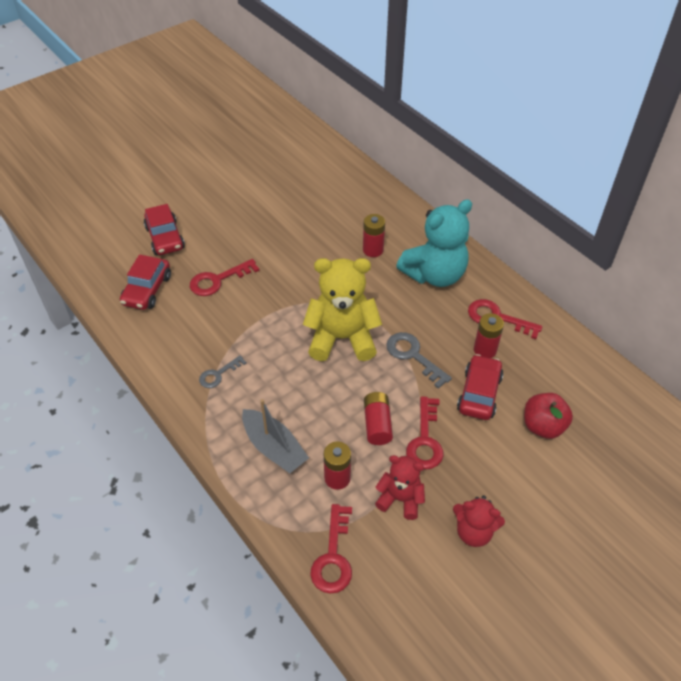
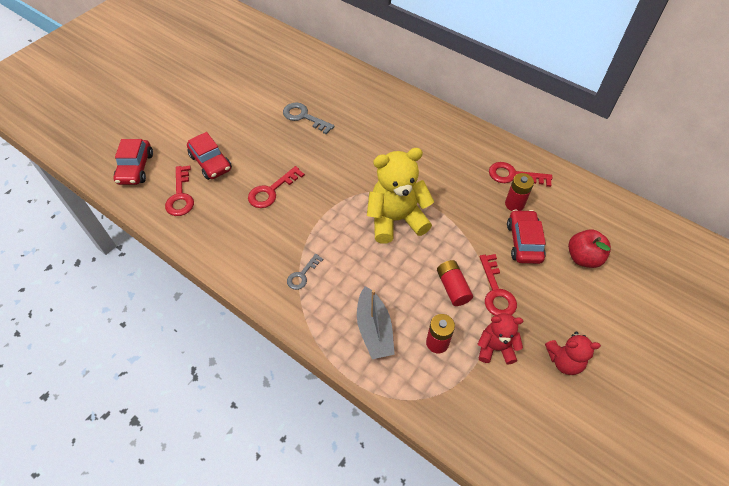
camera: 15 degrees left, 5 degrees up
red car [120,254,171,310] -> red car moved to [114,139,153,185]
grey boat [242,399,309,473] -> grey boat turned 45 degrees clockwise [357,286,395,359]
red key [310,504,352,593] -> red key moved to [165,166,194,216]
red battery [363,214,385,257] -> none
grey key [386,332,452,389] -> grey key moved to [283,103,335,135]
turquoise teddy bear [396,199,472,287] -> none

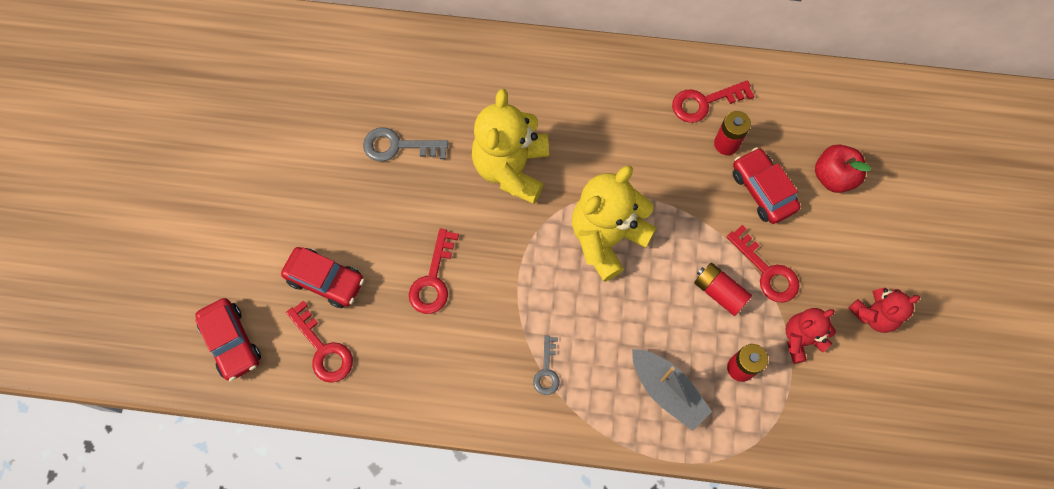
camera: 30 degrees left, 15 degrees up
none -> yellow teddy bear [472,89,549,204]

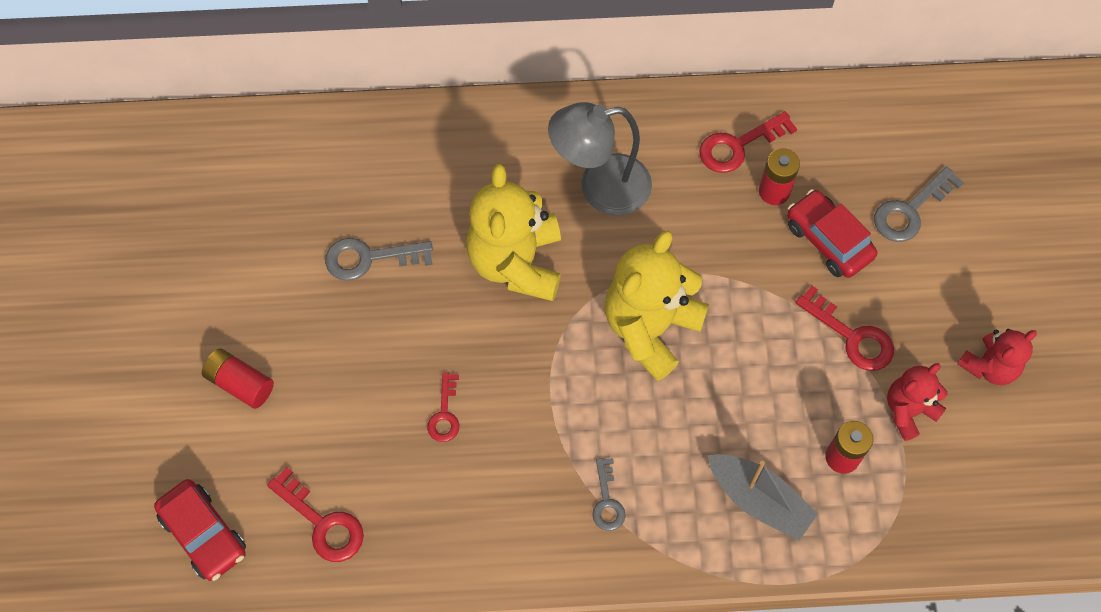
camera: 10 degrees left, 5 degrees down
red car [281,247,364,308] -> none
red key [409,229,459,314] -> red key [427,373,459,442], size x0.65
red battery [694,263,752,316] -> red battery moved to [202,348,274,409]
red apple [815,145,871,193] -> grey key [874,166,964,242]
none -> grey lamp [548,102,652,216]

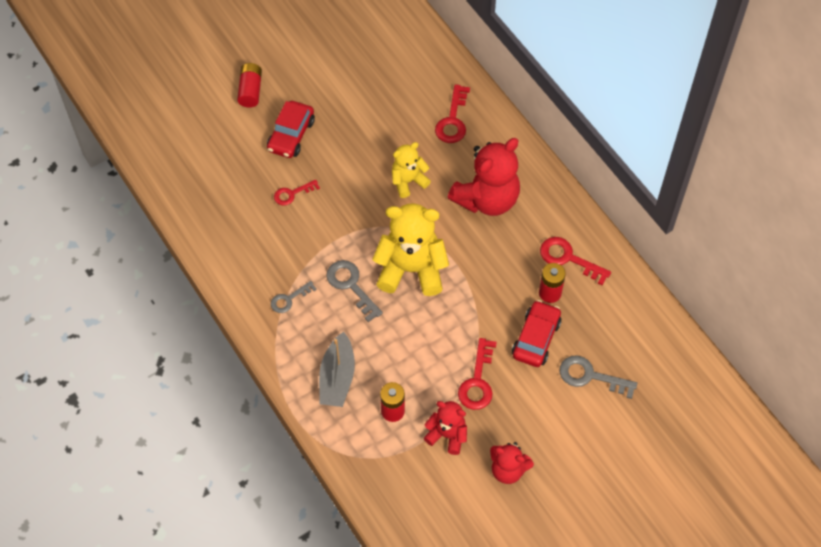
camera: 60 degrees right, 5 degrees down
red car [154,479,246,581] -> red car moved to [267,101,315,158]
red key [267,467,364,562] -> red key moved to [435,84,470,143]
grey key [325,238,433,281] -> grey key moved to [327,260,383,322]
yellow teddy bear [466,164,561,301] -> yellow teddy bear [392,142,431,198], size x0.56
grey lamp [548,102,652,216] -> red teddy bear [447,138,520,216]

